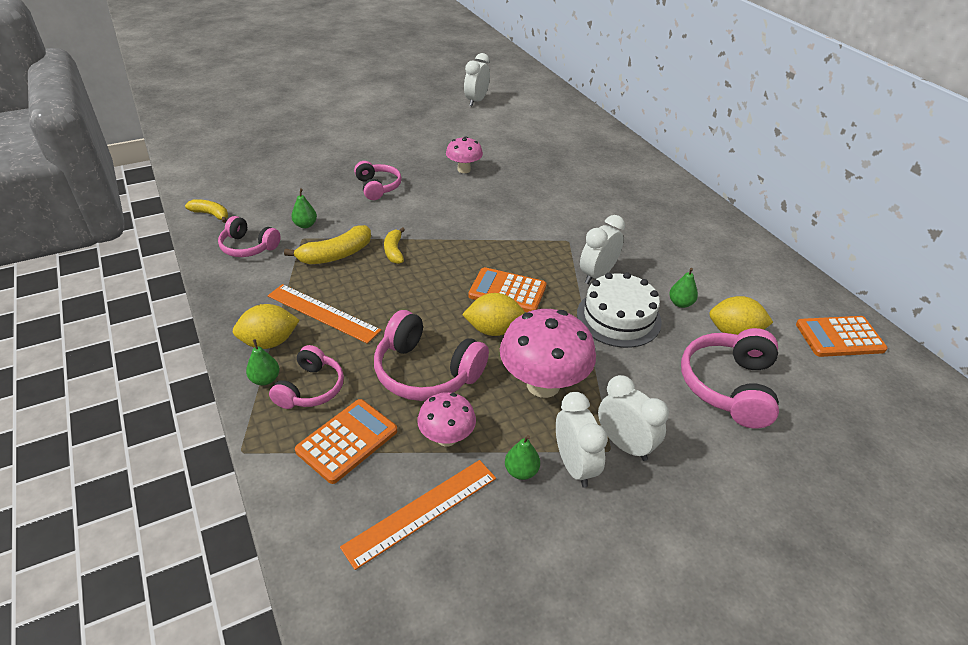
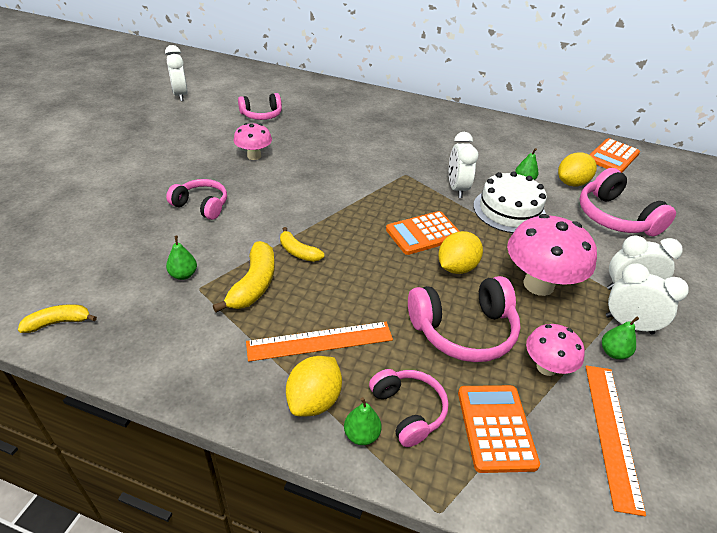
camera: 45 degrees left, 0 degrees up
pink headphones [218,216,281,257] -> pink headphones moved to [238,93,282,120]

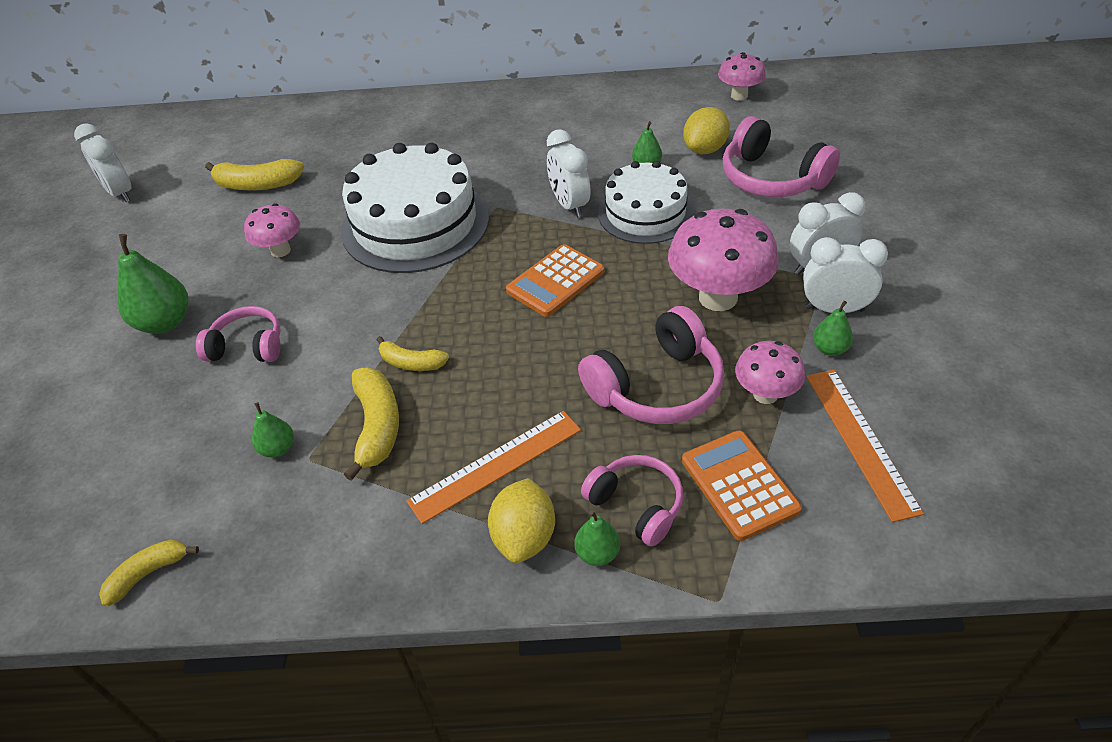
camera: 15 degrees left, 5 degrees up
pink headphones [238,93,282,120] -> yellow banana [205,159,304,191]
yellow lemon [438,231,483,274] -> none
orange calculator [589,138,640,173] -> pink mushroom [718,52,766,101]
none -> green pear [117,234,189,334]
none -> white cake [341,143,489,273]

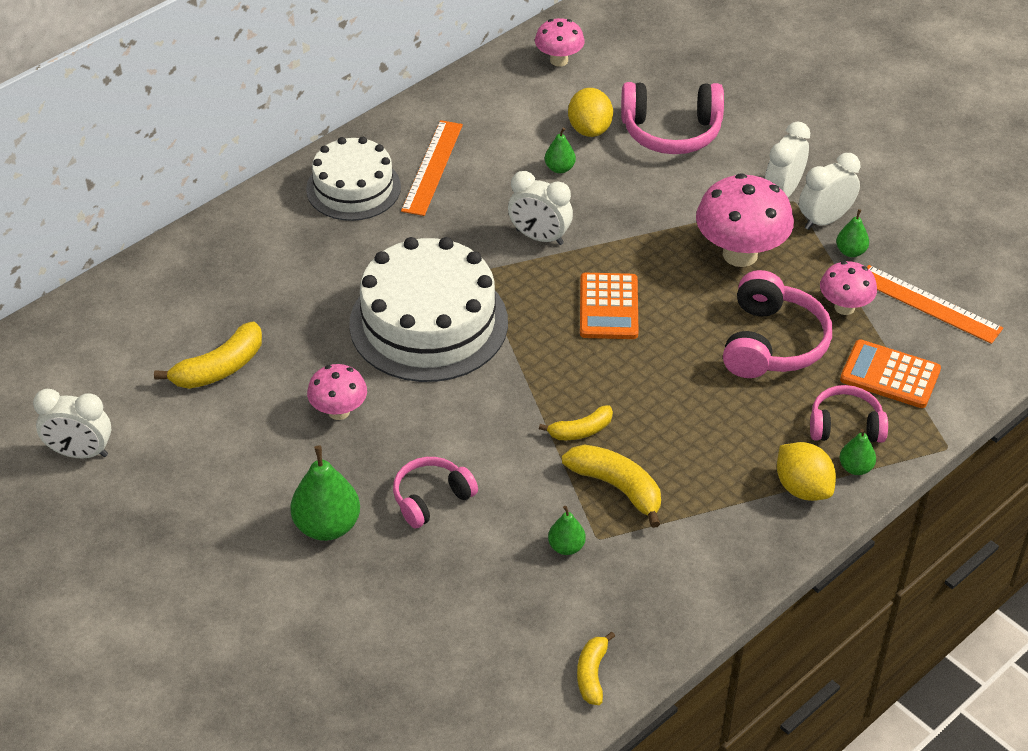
camera: 45 degrees left, 0 degrees up
orange ruler [406,411,581,524] -> orange ruler moved to [401,120,463,216]
white cake [598,161,694,244] -> white cake moved to [306,137,401,221]

